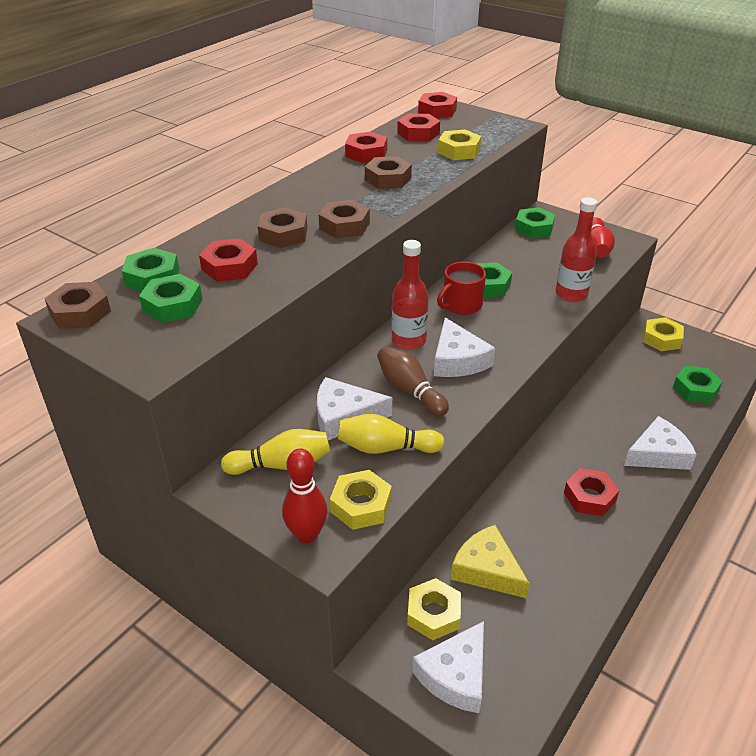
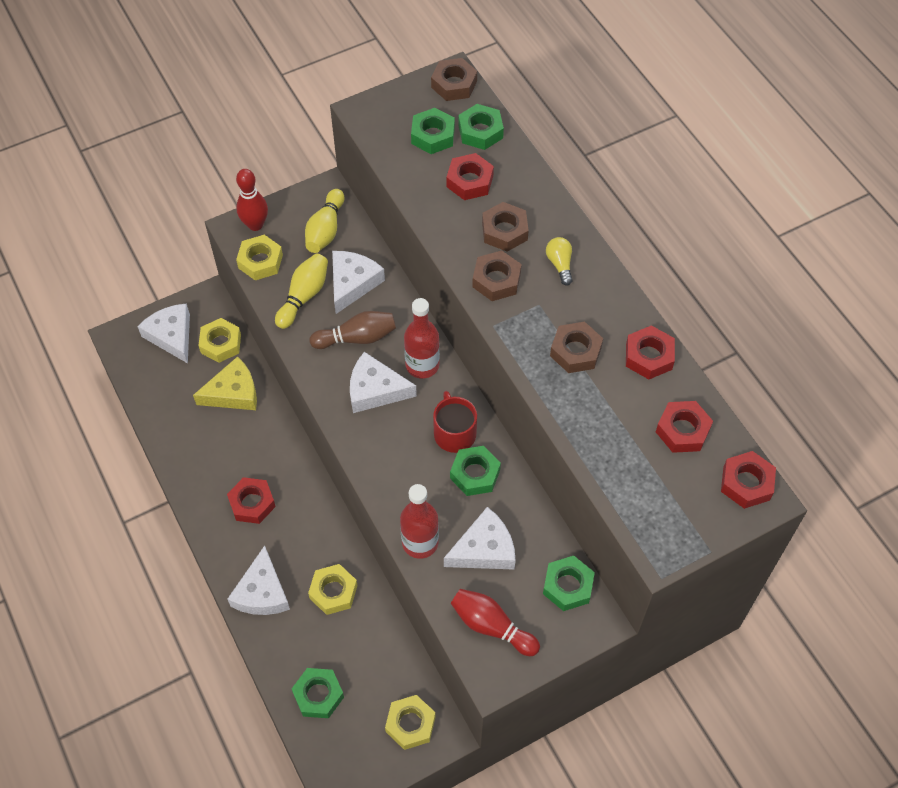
camera: 115 degrees right, 20 degrees up
yellow nut [438,130,481,160] -> yellow nut moved to [308,564,358,615]
none -> white cheese [444,507,516,570]
none -> yellow light bulb [546,237,572,285]

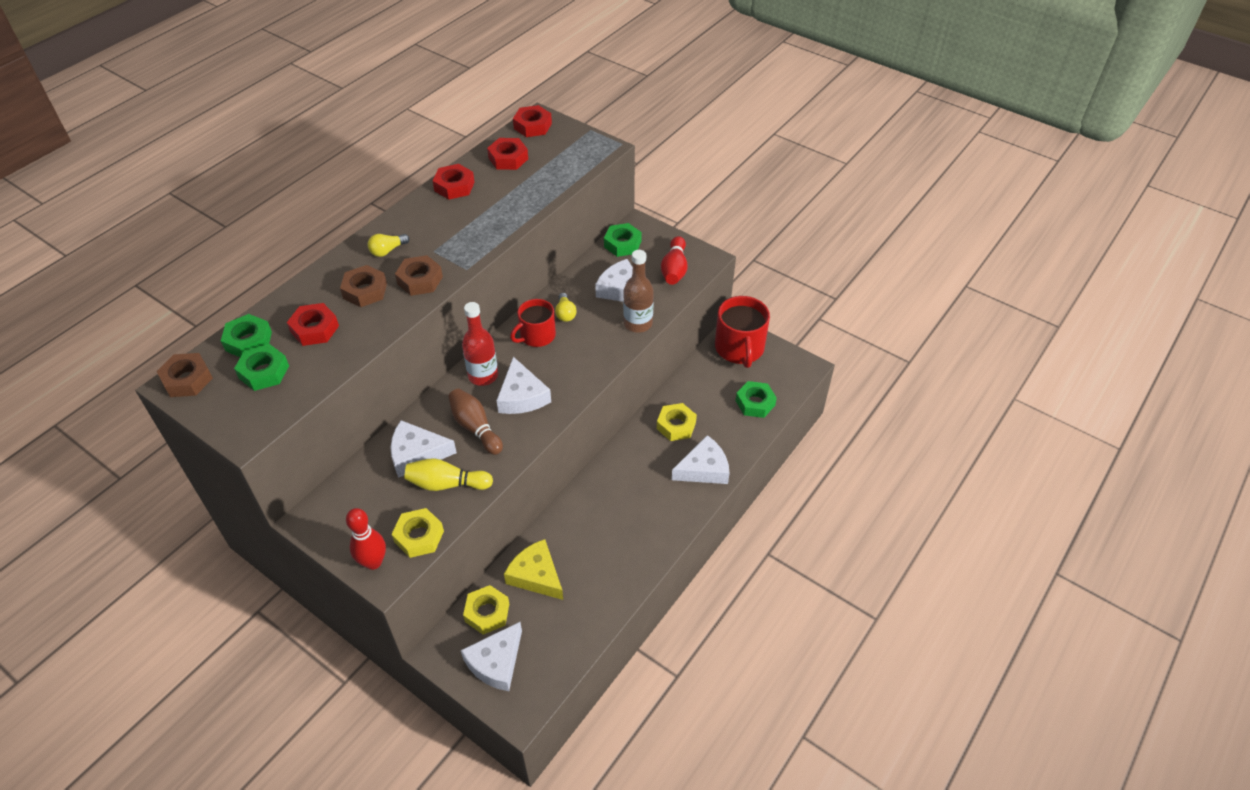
camera: 115 degrees left, 10 degrees down
red nut [227,477,276,524] -> none
yellow bowling pin [305,189,344,253] -> none
yellow nut [385,695,436,750] -> red mug [715,296,770,368]
red bottle [400,484,439,559] -> brown bottle [623,250,654,333]
green nut [450,446,501,496] -> yellow light bulb [555,293,577,322]
brown nut [550,322,603,373] -> none

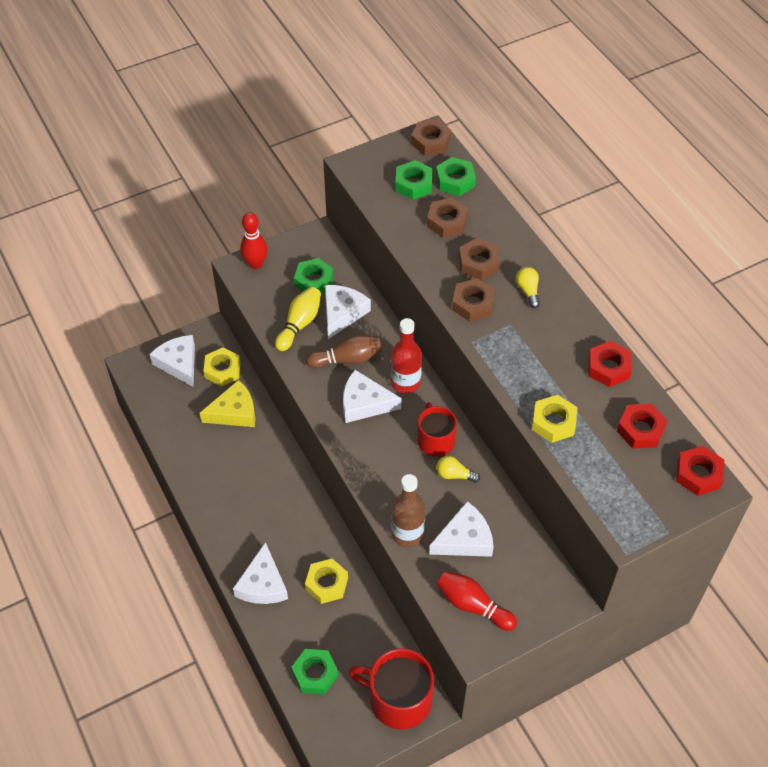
camera: 115 degrees right, 5 degrees up
red nut [287,303,339,346] -> brown nut [427,198,468,238]
yellow nut [392,508,444,558] -> yellow nut moved to [532,395,578,443]
green nut [604,223,642,257] -> green nut moved to [294,258,334,294]

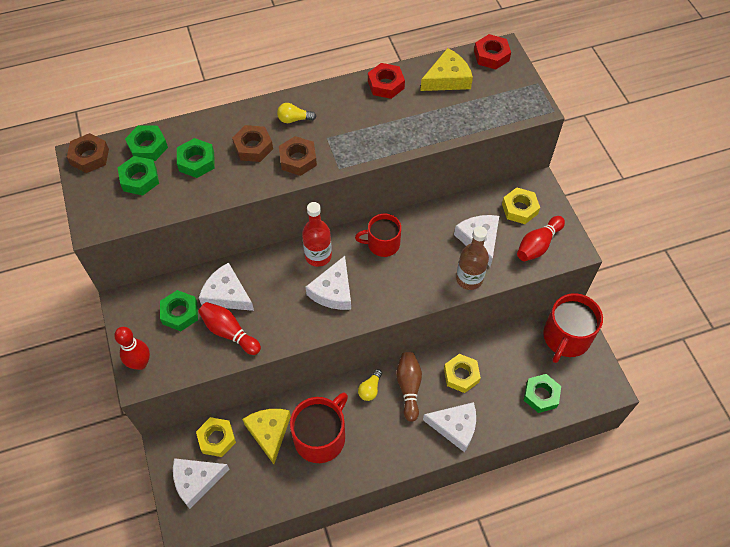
camera: 80 degrees left, 5 degrees up
yellow bowling pin [275,287,321,351] -> red bowling pin [198,302,261,355]
brown bowling pin [306,335,382,369] -> brown bowling pin moved to [396,352,422,422]
brown nut [427,198,468,238] -> green nut [177,138,215,178]
yellow light bulb [436,456,480,483] -> yellow light bulb moved to [358,369,382,401]
yellow nut [532,395,578,443] -> yellow nut moved to [502,188,540,224]
red nut [617,404,668,449] -> yellow cheese [420,48,473,91]
none -> red mug [290,392,348,463]

